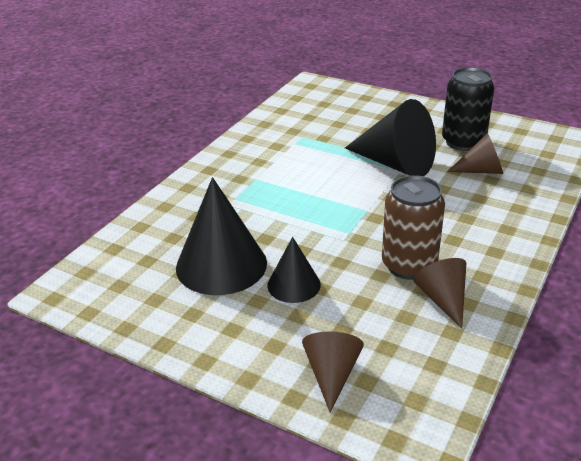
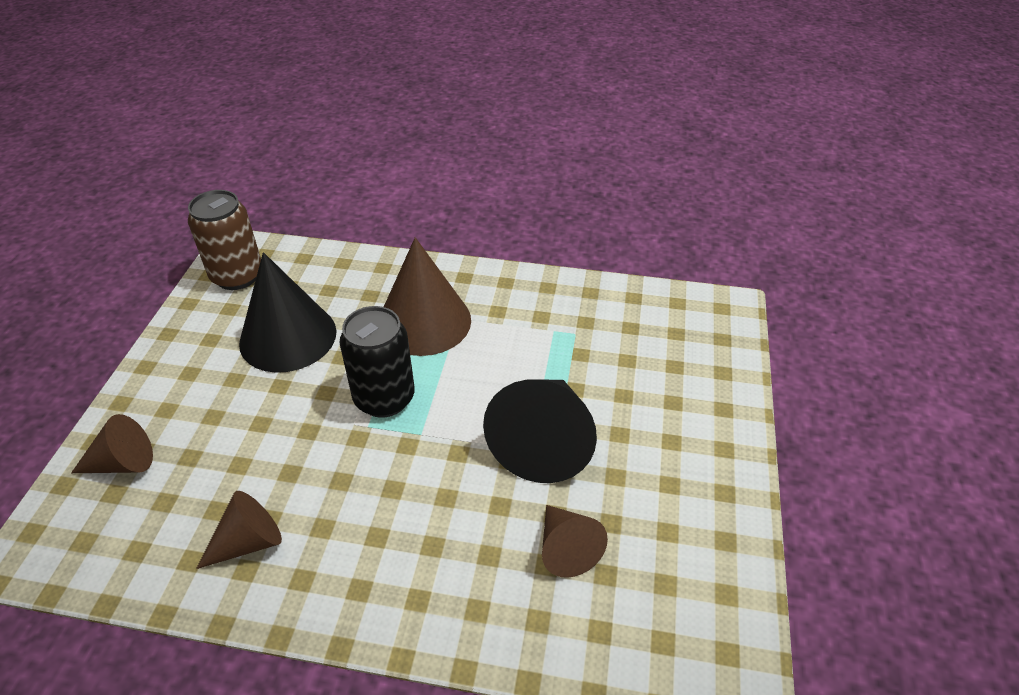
camera: 70 degrees right, 10 degrees up
black cone [268,237,321,303] -> none
brown can [382,175,445,280] -> brown can moved to [188,190,261,290]
black can [442,67,494,151] -> black can moved to [340,306,415,418]
none -> brown cone [384,237,471,356]

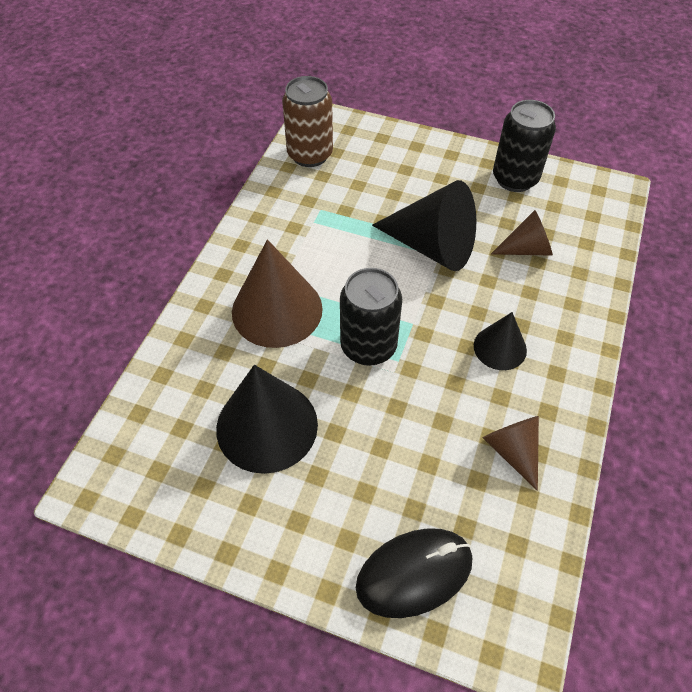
camera: 80 degrees left, 10 degrees up
brown cone [71,414,153,473] -> black mouse [356,528,472,618]
brown can [188,190,261,290] -> brown can moved to [282,76,333,167]
none -> black cone [474,312,527,370]
none -> black can [493,100,556,192]

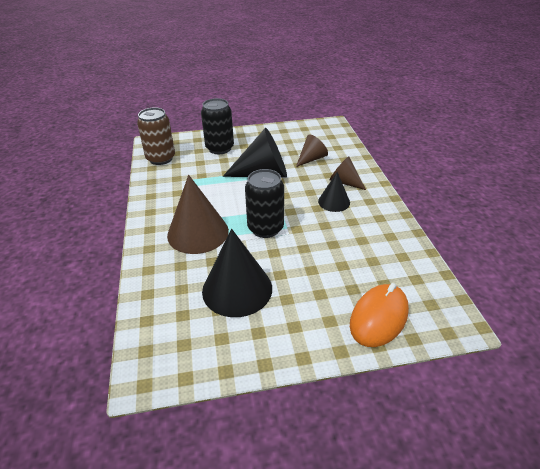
camera: 30 degrees left, 15 degrees down
black mouse [356,528,472,618] -> orange mouse [350,283,409,347]
brown cone [483,416,539,491] -> brown cone moved to [330,156,366,190]
black can [493,100,556,192] -> black can moved to [201,98,234,154]

